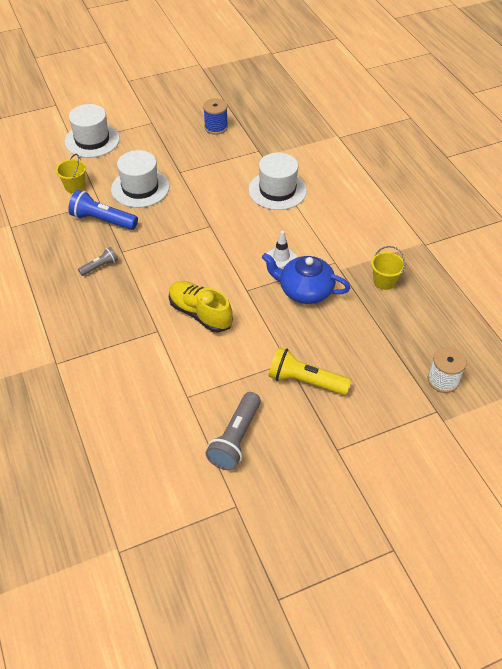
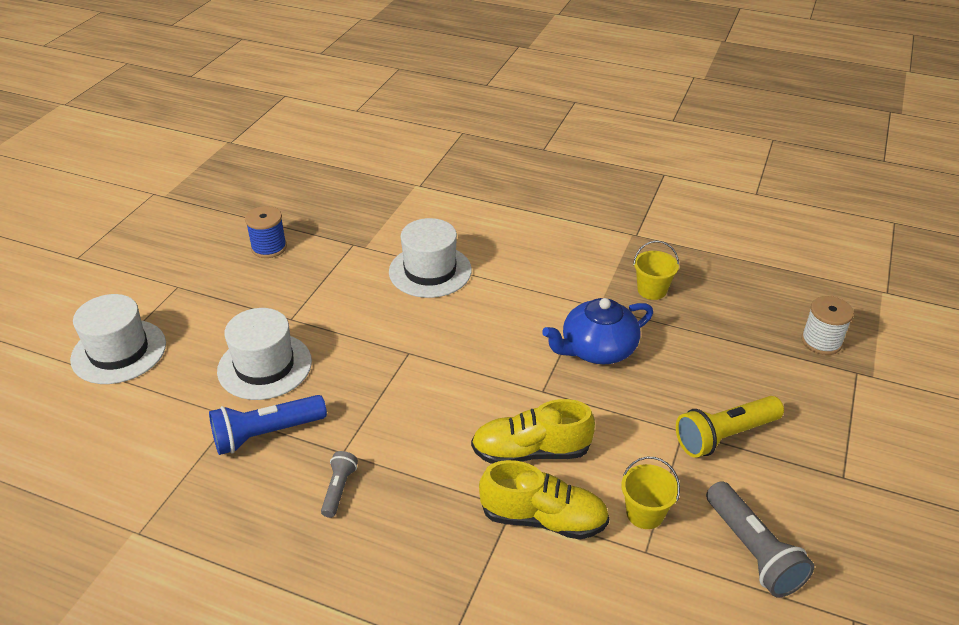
camera: 45 degrees left, 10 degrees down
yellow bucket [56,154,86,193] -> yellow bucket moved to [621,457,680,529]
white traffic cone [267,231,298,269] -> none
none -> yellow shoe [479,460,609,540]

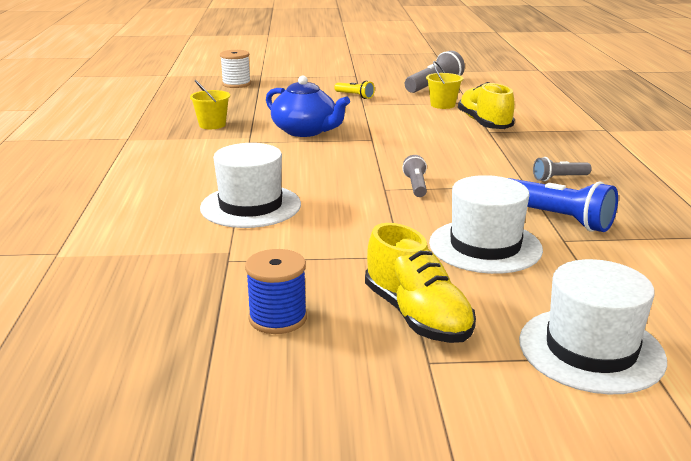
camera: 115 degrees left, 15 degrees down
yellow shoe [471,399,595,464] -> yellow shoe moved to [365,223,476,343]
yellow flashlight [676,396,784,458] -> yellow flashlight [334,81,375,99], size x0.56
none -> grey flashlight [402,155,427,197]

